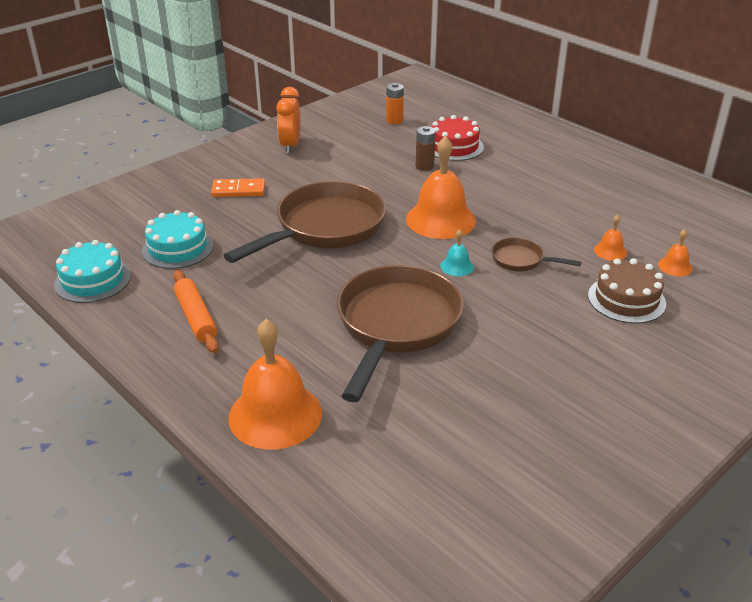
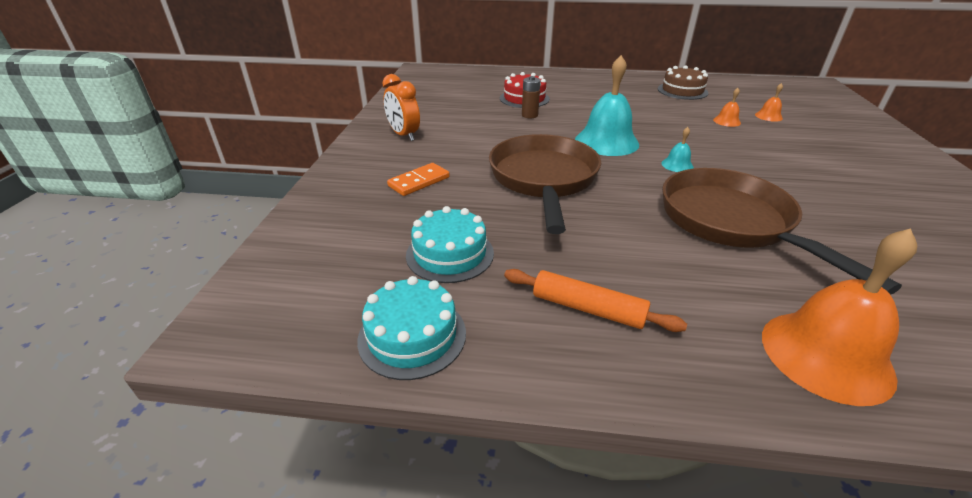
camera: 40 degrees left, 0 degrees up
orange battery [386,83,404,124] -> none
orange bell [406,136,476,239] -> turquoise bell [575,55,639,156]
brown pan [491,238,581,271] -> none
brown cake [588,258,666,324] -> brown cake moved to [658,65,708,100]

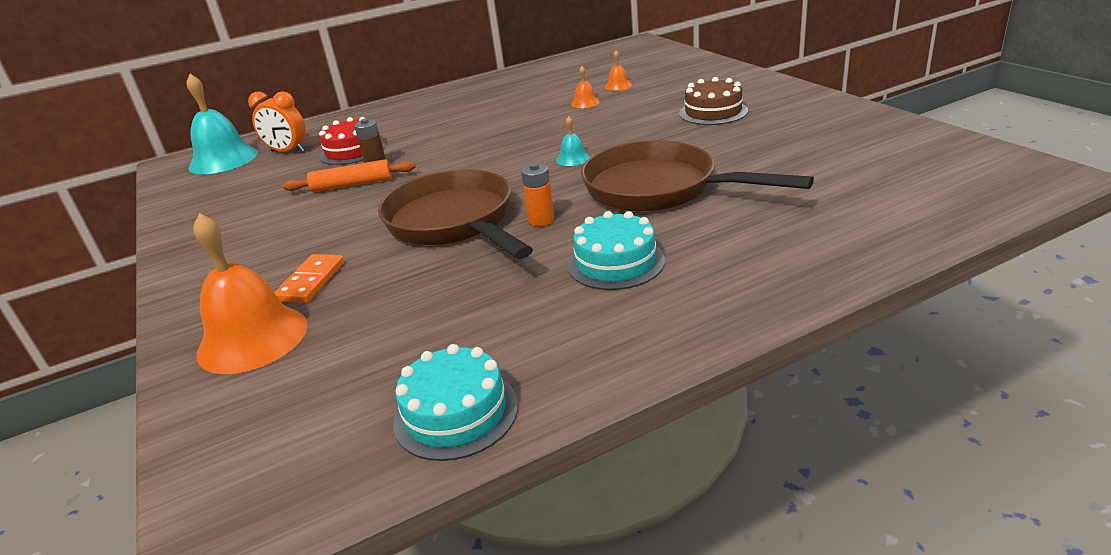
camera: 30 degrees left, 5 degrees down
orange clock [382,74,420,141] -> orange clock moved to [248,92,306,153]
turquoise cake [406,206,494,283] -> turquoise cake moved to [567,211,665,290]
orange rolling pin [504,269,687,332] -> orange rolling pin moved to [283,159,415,192]
turquoise bell [575,55,639,156] -> turquoise bell moved to [186,74,258,174]
brown cake [658,65,708,100] -> brown cake moved to [679,77,748,125]
orange bell [762,228,917,406] -> orange bell moved to [193,213,308,374]
none -> orange battery [521,163,555,226]

